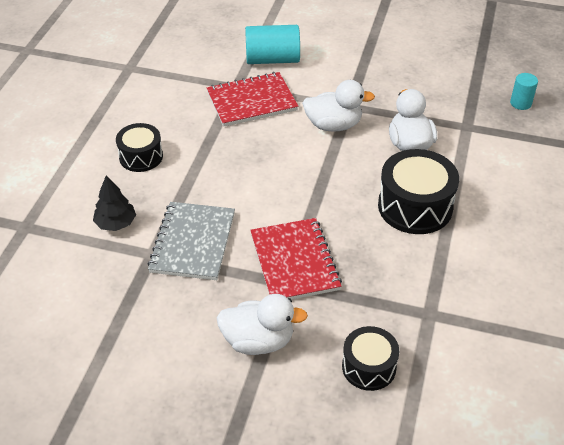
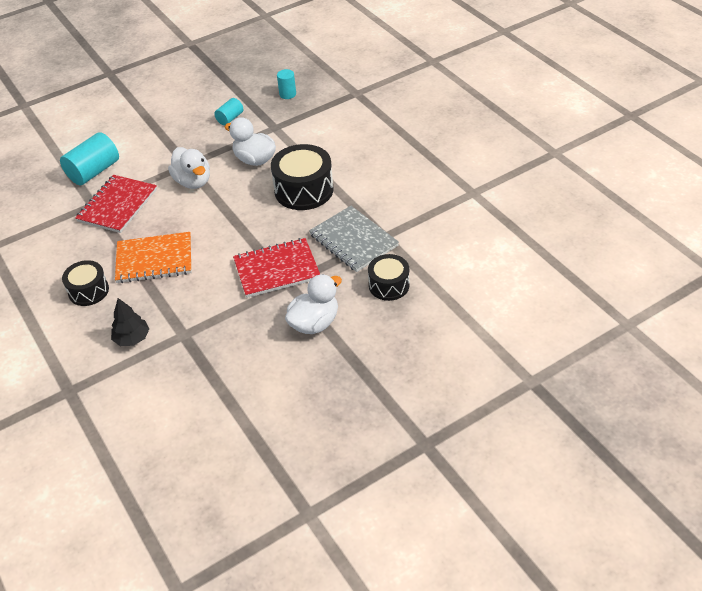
camera: 45 degrees left, 0 degrees up
grey notebook [147,202,235,280] -> grey notebook moved to [309,206,399,272]
red notebook [250,218,342,300] -> red notebook turned 45 degrees counterclockwise [233,238,320,298]
white duck [302,80,375,132] -> white duck turned 105 degrees clockwise [168,147,210,189]
none -> orange notebook [115,232,192,283]
none -> turquoise cylinder [214,98,243,125]

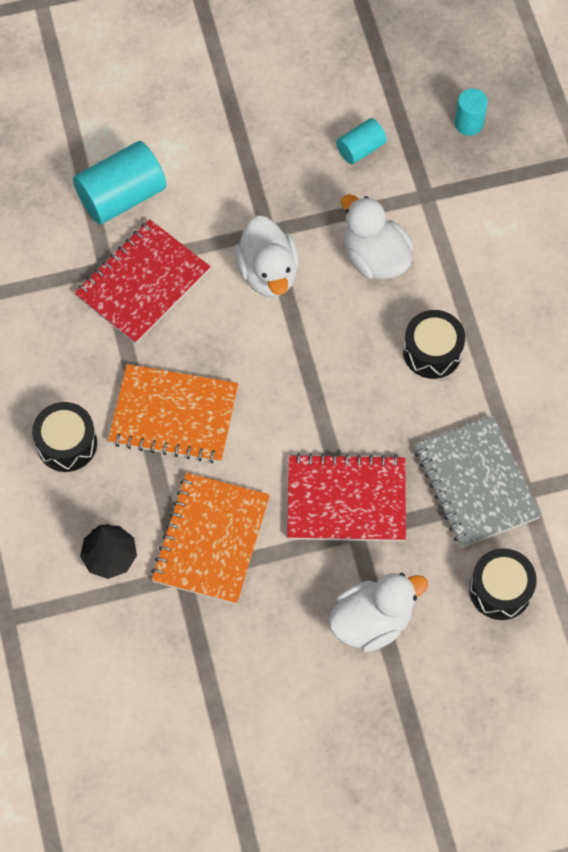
camera: 15 degrees right, 20 degrees up
black drum [271,144,334,210] -> black drum [403,310,465,379], size x0.62
none -> orange notebook [151,473,270,604]

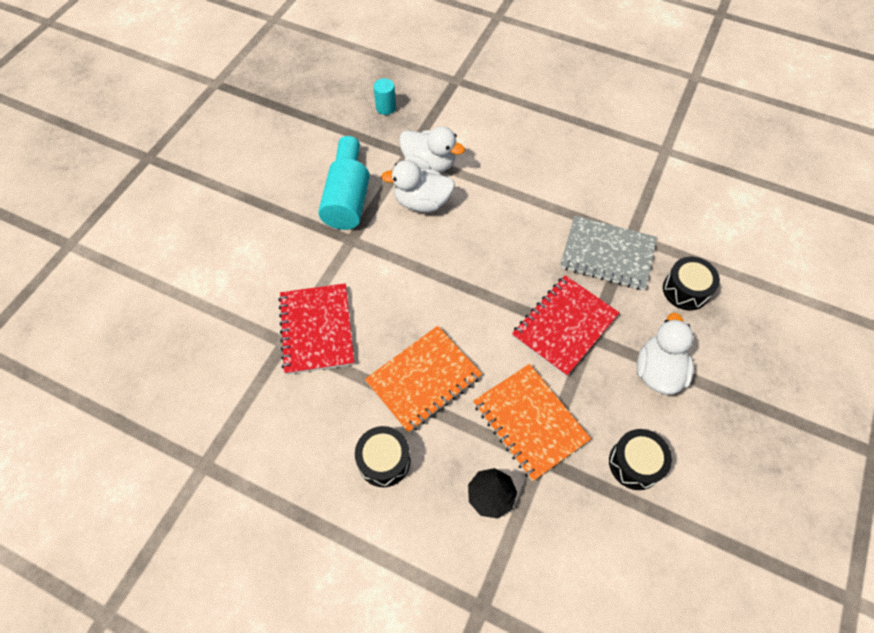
camera: 50 degrees left, 5 degrees down
turquoise cylinder [73,141,166,225] -> turquoise cylinder moved to [318,158,370,230]
white duck [234,216,299,297] -> white duck moved to [399,127,465,173]
black drum [403,310,465,379] -> black drum moved to [609,429,672,490]

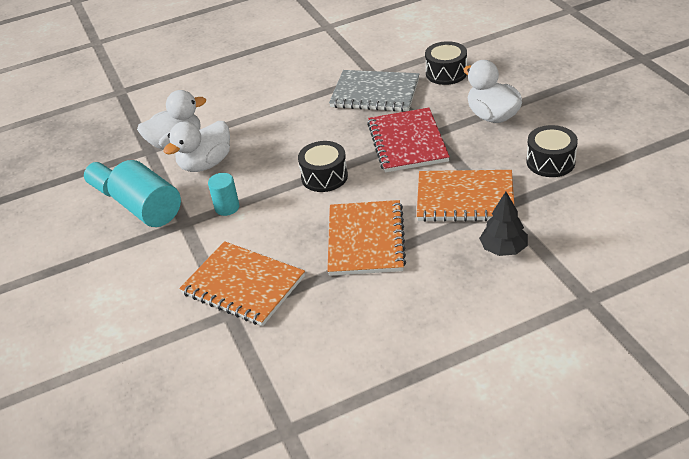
camera: 45 degrees left, 20 degrees down
red notebook [278,283,354,375] -> orange notebook [179,241,305,326]
black drum [355,426,411,487] -> black drum moved to [298,141,348,192]
turquoise cylinder [374,78,396,115] -> turquoise cylinder moved to [208,173,240,216]
grey notebook [560,216,657,290] -> grey notebook turned 45 degrees clockwise [329,70,420,112]

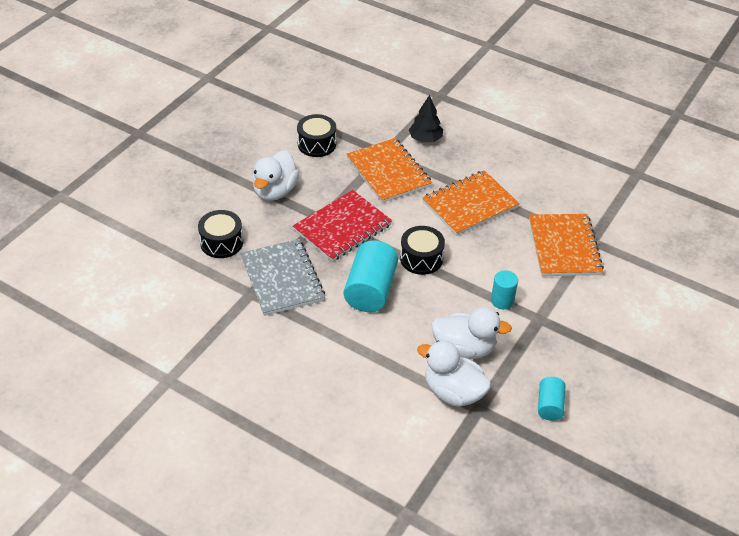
camera: 130 degrees left, 5 degrees up
turquoise cylinder [107,160,181,227] -> turquoise cylinder moved to [344,241,398,312]

